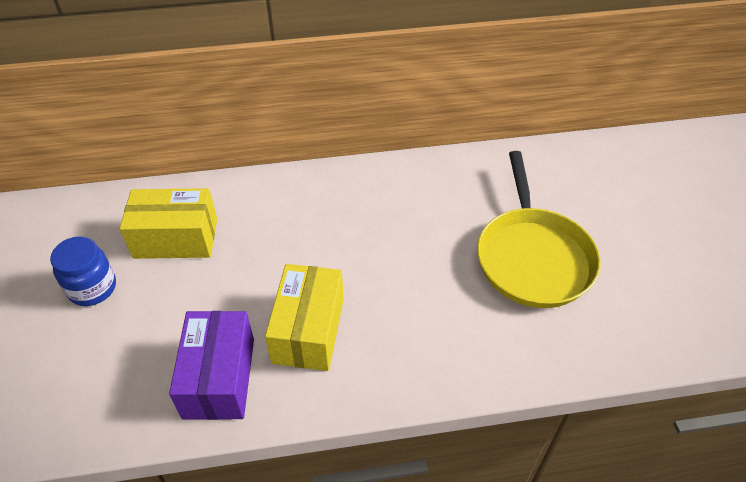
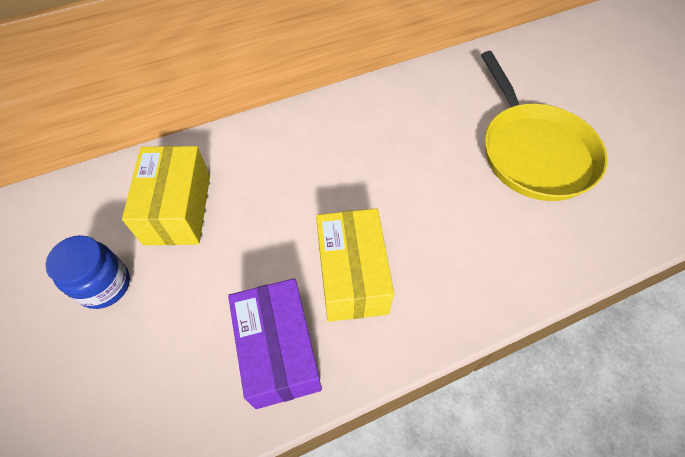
camera: 15 degrees left, 10 degrees up
yellow box [120,188,217,259] -> yellow box turned 75 degrees counterclockwise [122,146,210,245]

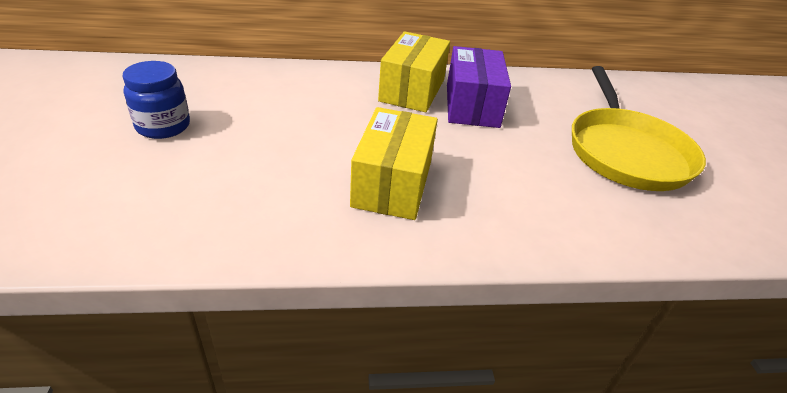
camera: 15 degrees right, 20 degrees down
yellow box [122,146,210,245] -> yellow box moved to [378,31,450,112]
purple box [228,278,322,409] -> purple box moved to [447,46,511,128]

